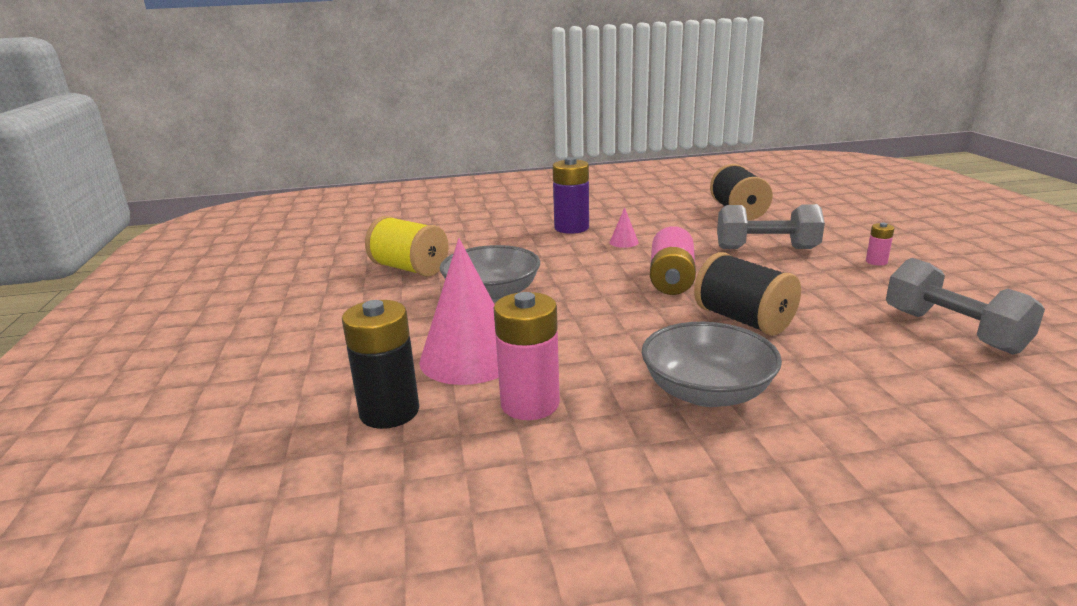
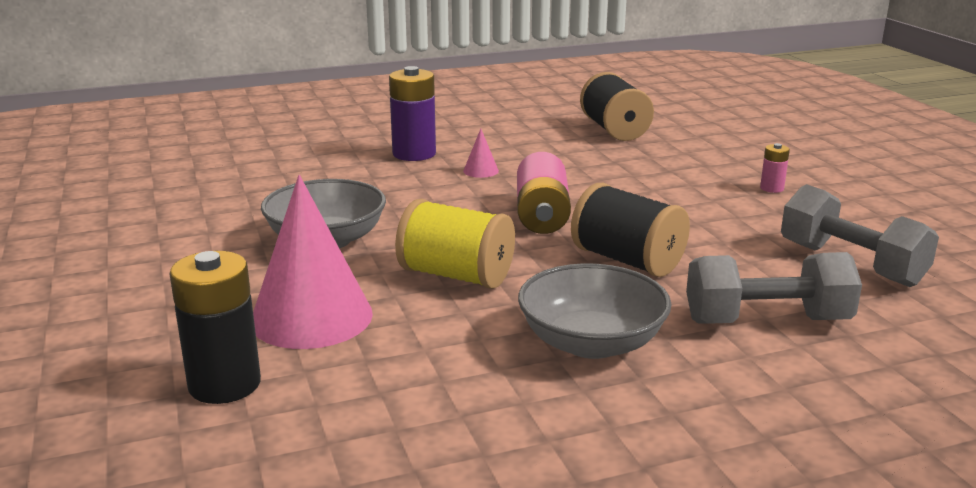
camera: 10 degrees left, 0 degrees up
yellow spool [365,216,449,277] -> yellow spool moved to [395,199,515,289]
pink battery [494,292,560,420] -> none
grey dumbbell [717,204,825,249] -> grey dumbbell moved to [686,252,862,324]

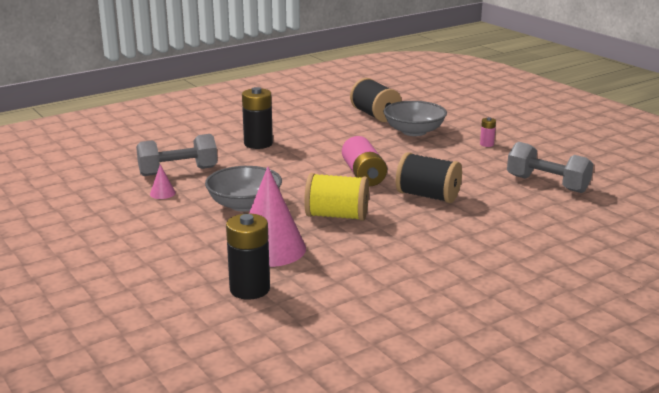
camera: 15 degrees left, 0 degrees up
purple battery [389,66,436,161] -> black battery [242,87,273,149]
pink cone [463,129,499,178] -> pink cone moved to [150,164,176,199]
grey bowl [518,263,672,359] -> grey bowl moved to [383,101,447,136]
grey dumbbell [686,252,862,324] -> grey dumbbell moved to [136,134,218,176]

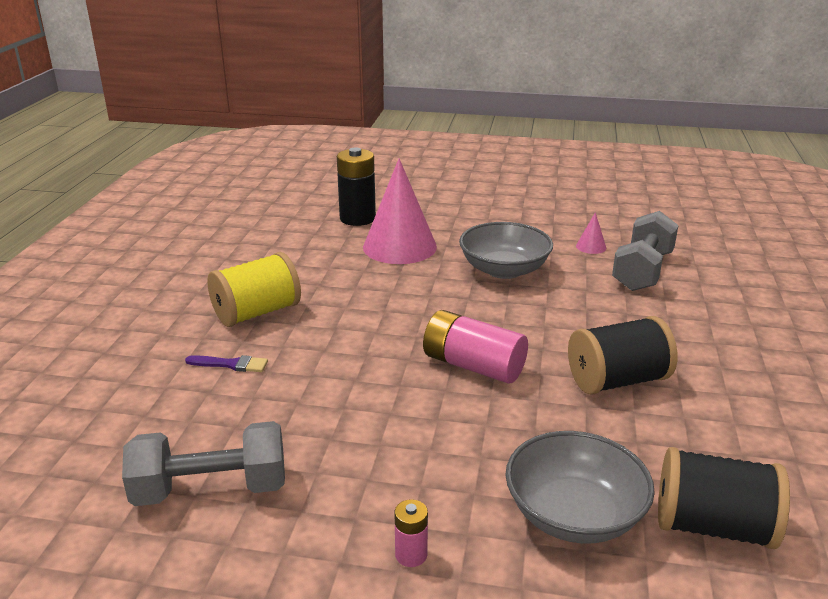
camera: 135 degrees right, 5 degrees up
black battery [242,87,273,149] -> none
yellow spool [304,173,369,221] -> yellow spool moved to [208,252,301,327]
black spool [396,152,462,203] -> black spool moved to [568,316,678,395]
none -> purple brush [185,355,268,372]

